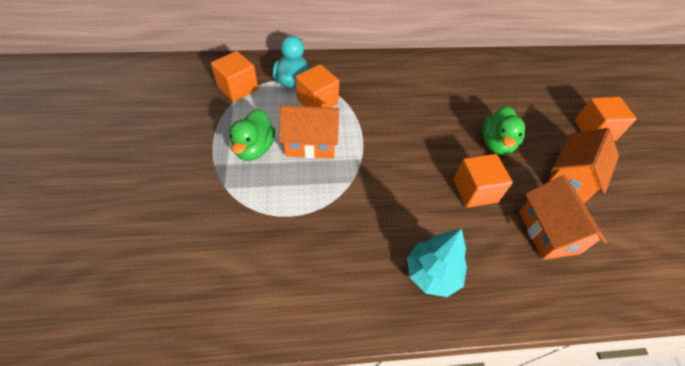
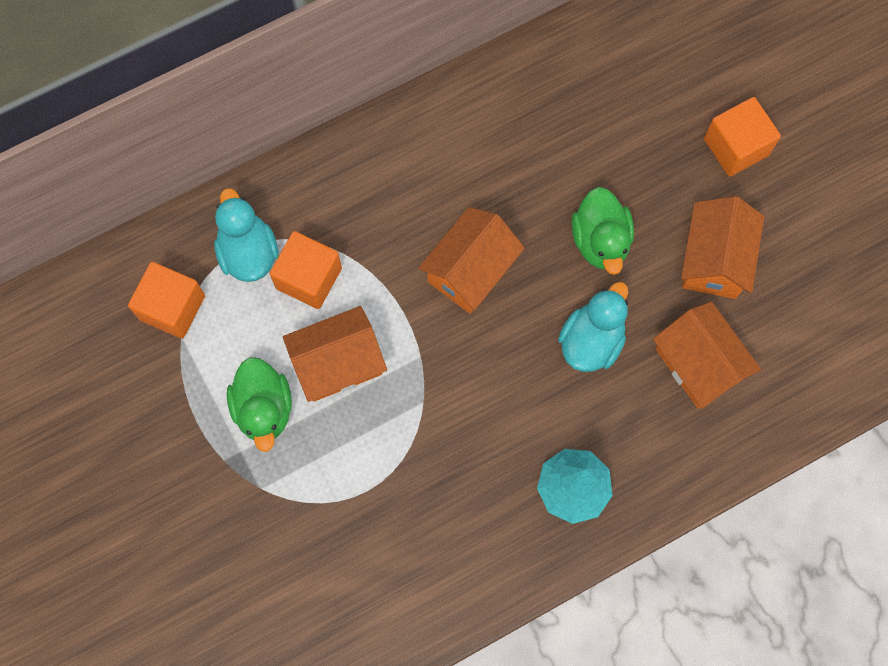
camera: 20 degrees left, 20 degrees up
orange cube [453,154,513,208] -> turquoise duck [558,282,629,372]
none -> orange house [418,207,525,313]

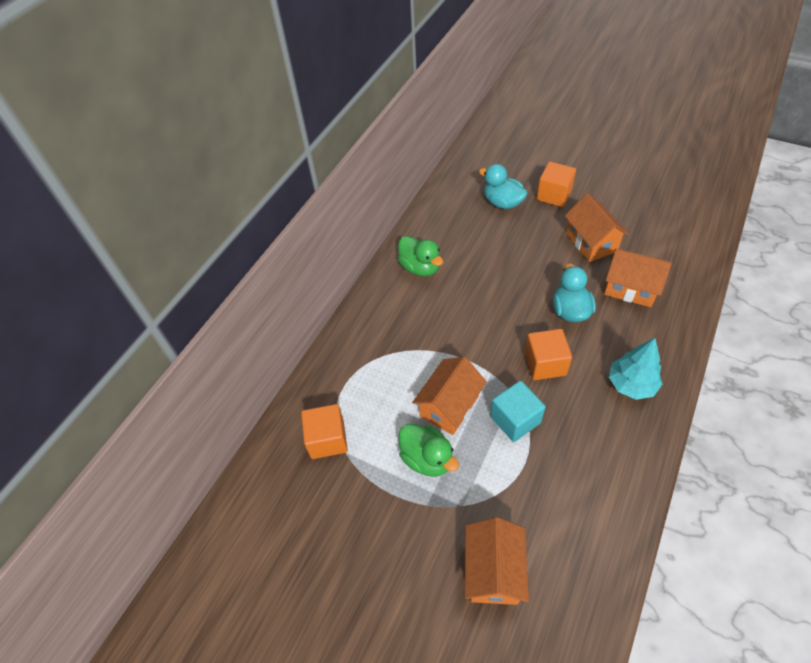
camera: 30 degrees left, 20 degrees down
turquoise duck [214,188,279,282] -> turquoise duck moved to [479,164,528,209]
orange cube [270,231,342,309] -> orange cube moved to [524,329,572,380]
orange house [418,207,525,313] -> orange house moved to [465,517,529,605]
green duck [571,187,634,275] -> green duck moved to [398,236,443,276]
none -> turquoise cube [490,381,546,442]

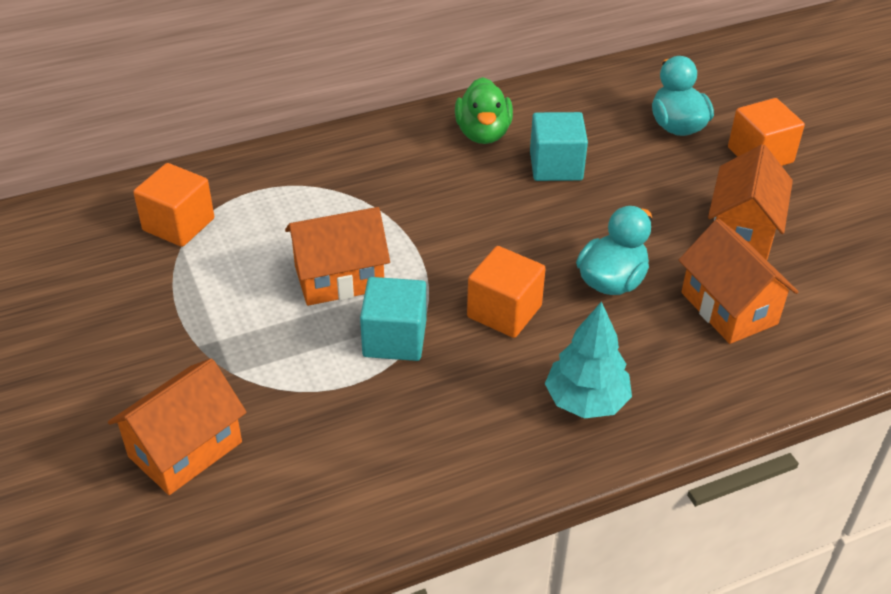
camera: 35 degrees right, 10 degrees down
green duck [399,424,459,477] -> none
none -> turquoise cube [530,112,588,181]

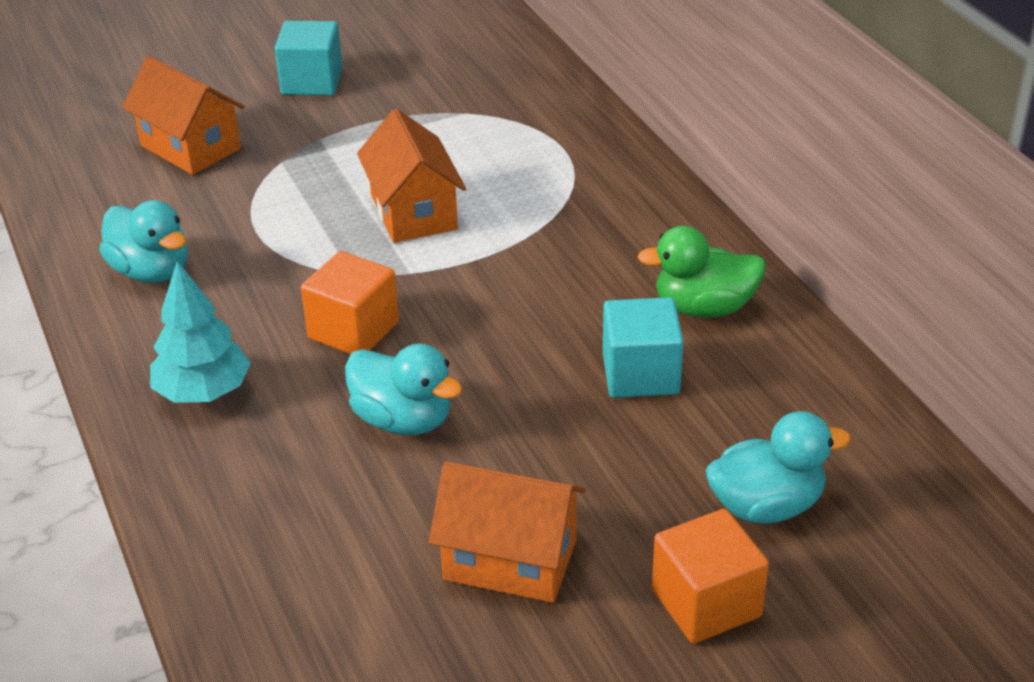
camera: 90 degrees right, 5 degrees down
orange cube [133,163,214,247] -> none
turquoise cube [360,277,426,361] -> turquoise cube moved to [274,21,343,95]
orange house [679,219,799,344] -> none
none -> turquoise duck [99,200,188,283]

